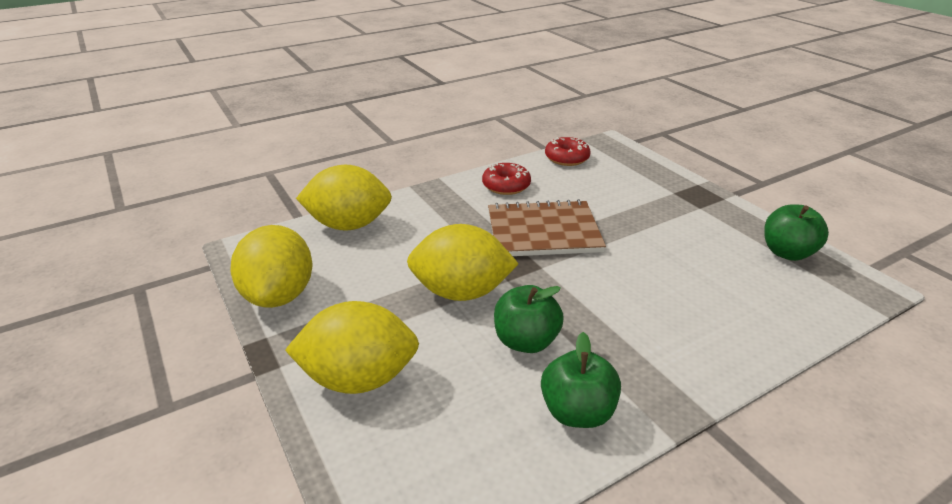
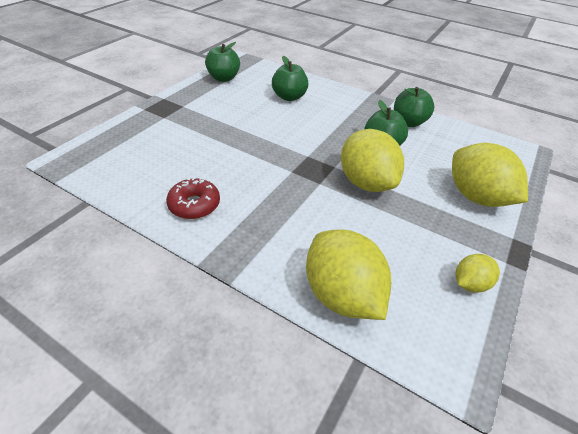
camera: 120 degrees left, 10 degrees up
yellow lemon [231,225,313,308] -> yellow lemon [455,254,500,293], size x0.51
brown notebook [488,199,606,256] -> none
red donut [545,137,591,166] -> none
none -> green apple [272,56,308,101]

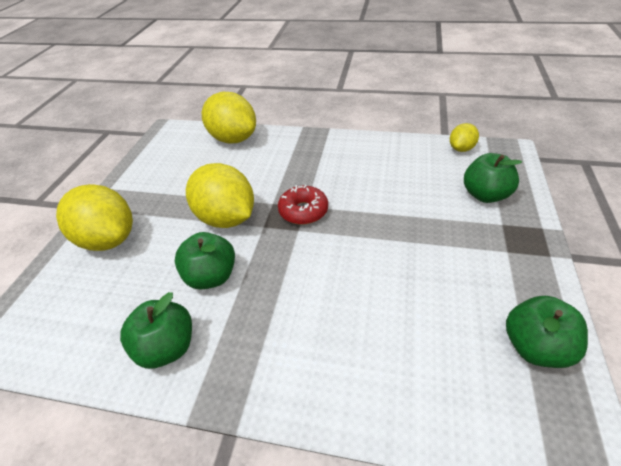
camera: 165 degrees right, 0 degrees up
red donut [166,177,220,219] -> red donut moved to [278,185,328,225]
green apple [272,56,308,101] -> green apple moved to [464,153,522,203]
yellow lemon [455,254,500,293] -> yellow lemon moved to [450,123,479,152]

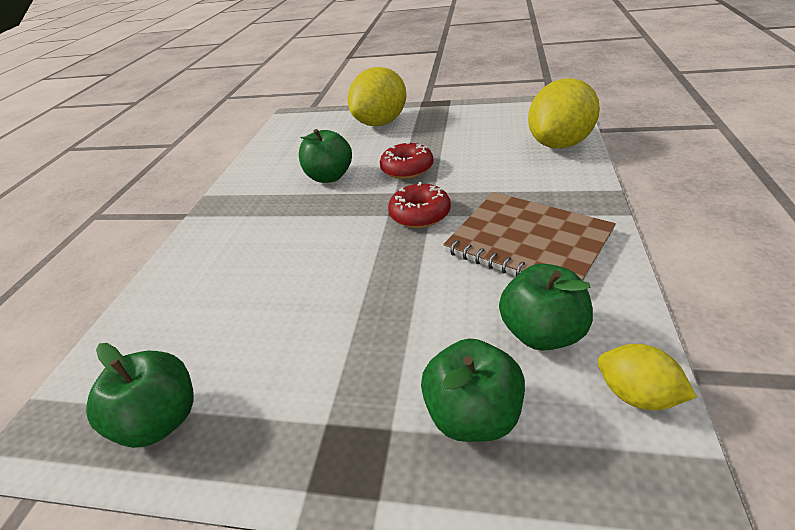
camera: 90 degrees right, 5 degrees down
green apple [120,292,192,369] -> green apple moved to [499,264,593,351]
yellow lemon [186,163,254,228] -> red donut [380,141,433,179]
none -> brown notebook [443,192,616,281]

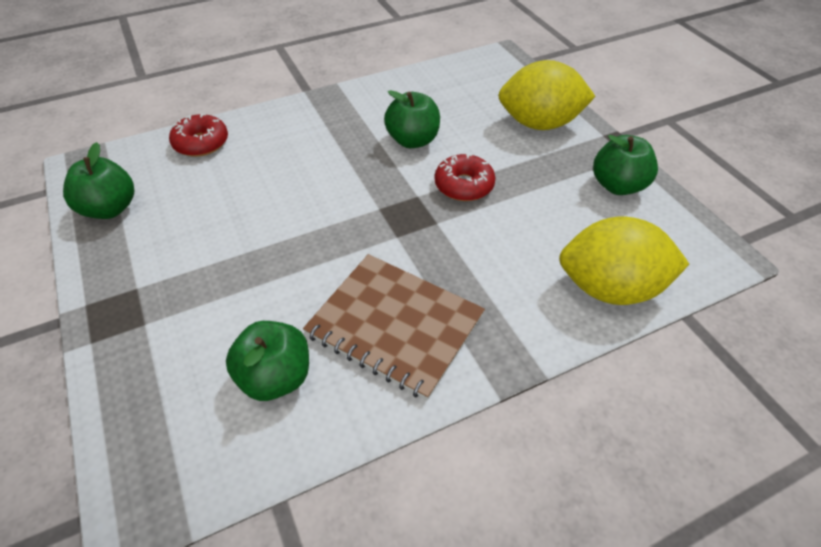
camera: 50 degrees right, 10 degrees up
red donut [388,182,451,228] -> red donut moved to [169,114,228,157]
green apple [421,338,525,442] -> green apple moved to [593,135,658,195]
brown notebook [443,192,616,281] -> brown notebook turned 60 degrees counterclockwise [303,254,485,400]
yellow lemon [598,344,697,410] -> none

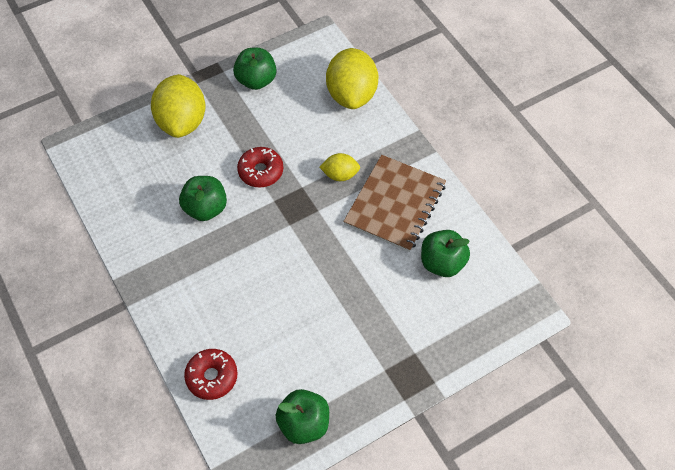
camera: 95 degrees left, 10 degrees up
none -> yellow lemon [320,153,360,181]

